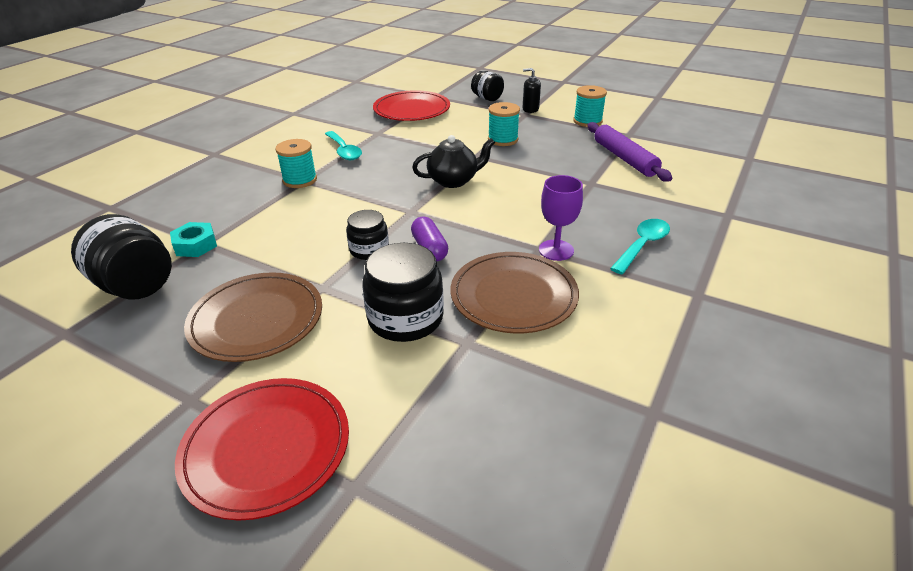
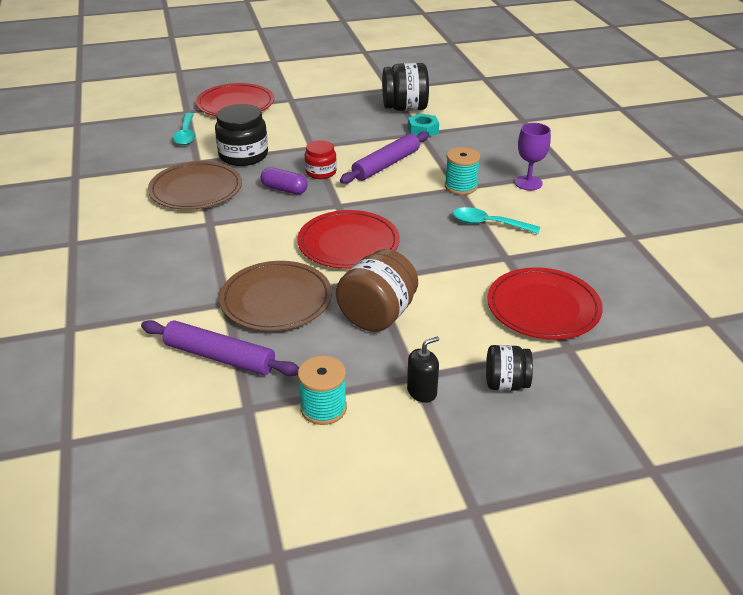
camera: 135 degrees right, 0 degrees up
brown plate [184,272,322,362] -> brown plate moved to [219,261,332,331]
black jar [346,210,389,260] -> red jar [305,140,337,179]
black teapot [412,135,495,188] -> red plate [297,210,400,269]
turquoise spool [488,102,520,146] -> brown jar [336,249,418,332]
purple goblet [539,175,583,261] -> purple goblet moved to [515,123,551,190]
turquoise spoon [610,219,670,274] -> turquoise spoon moved to [173,113,195,145]
none -> purple rolling pin [340,131,429,184]

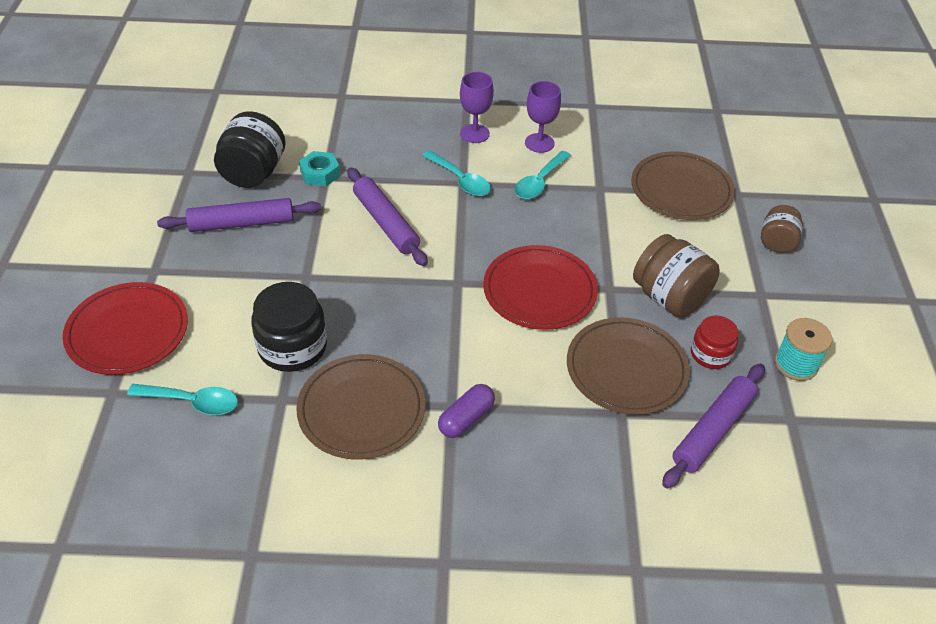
camera: 75 degrees left, 10 degrees up
purple capsule [260,167,308,194] -> purple capsule moved to [438,384,495,438]
red jar [305,140,337,179] -> red jar moved to [691,315,738,369]
black soap dispenser [407,337,439,403] -> none
turquoise spool [445,147,480,195] -> turquoise spoon [422,150,491,196]
black jar [486,345,533,391] -> brown jar [761,205,803,253]
red plate [487,267,603,340] -> brown plate [631,151,735,220]
none -> purple rolling pin [157,198,321,232]
none -> purple goblet [525,81,561,153]

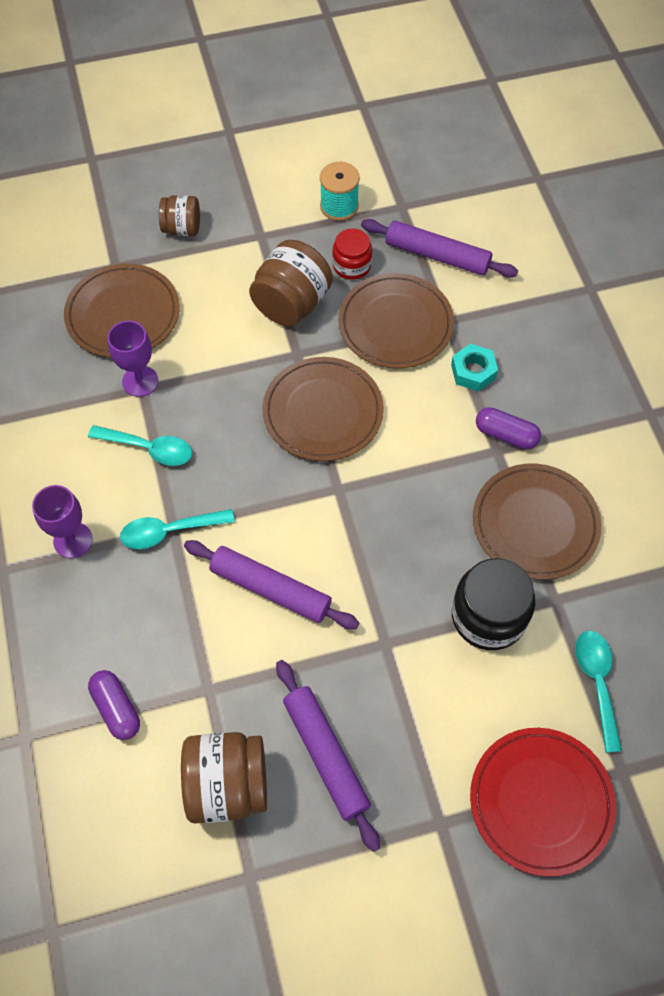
camera: 105 degrees left, 15 degrees up
black jar [214,111,286,188] -> brown jar [181,732,267,824]
turquoise nut [299,151,340,186] -> turquoise nut moved to [451,344,498,391]
purple rolling pin [347,167,428,266] -> purple rolling pin turned 75 degrees clockwise [184,540,359,629]
turquoise spoon [422,150,491,196] -> turquoise spoon turned 135 degrees counterclockwise [120,509,235,549]
red plate [483,245,598,330] -> brown plate [262,357,384,461]
purple goblet [525,81,561,153] -> purple goblet moved to [108,321,158,397]
none -> purple capsule [88,670,140,740]

